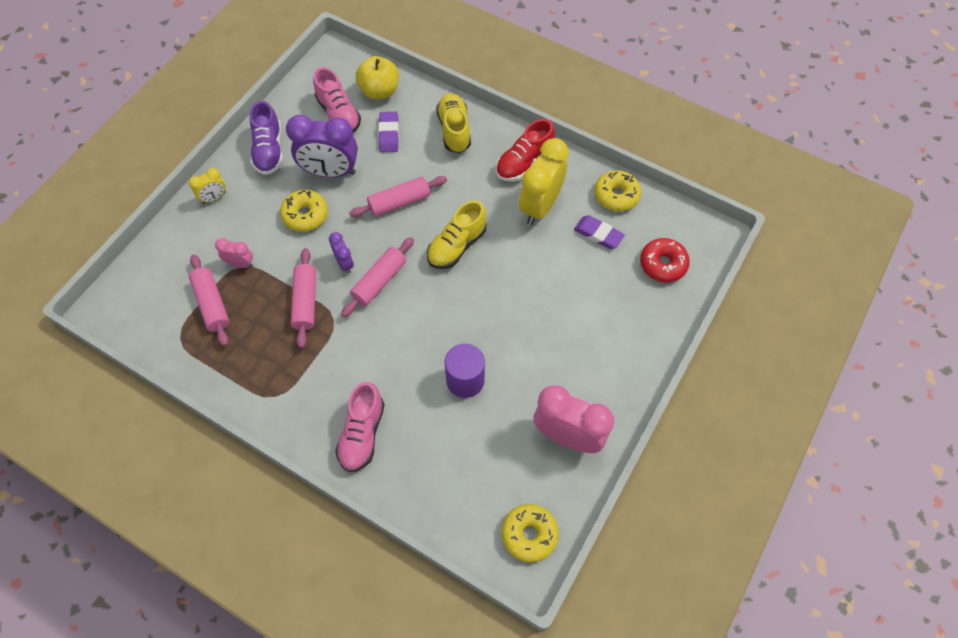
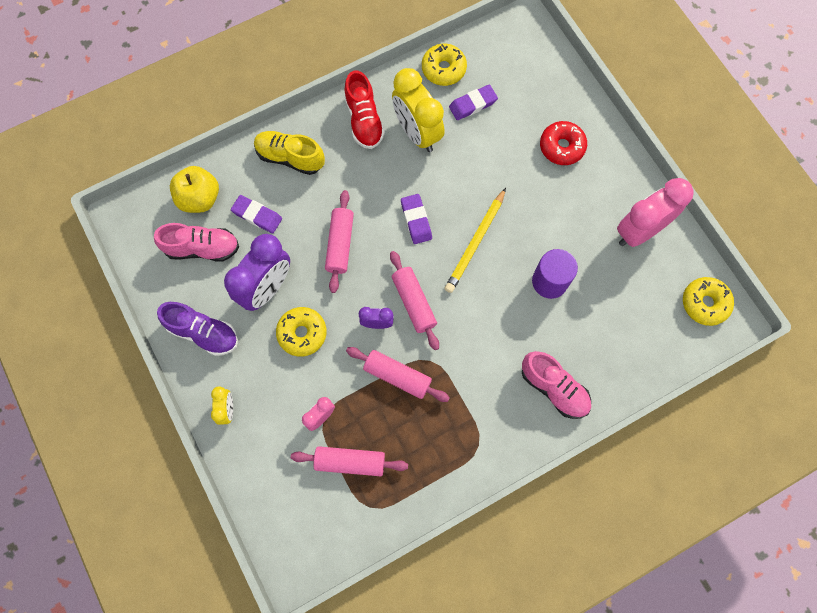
camera: 60 degrees left, 10 degrees up
yellow shoe [427,200,487,269] -> purple eraser [401,194,432,244]
red donut [640,238,690,282] -> red donut moved to [540,121,587,165]
none -> yellow pencil [445,188,506,293]

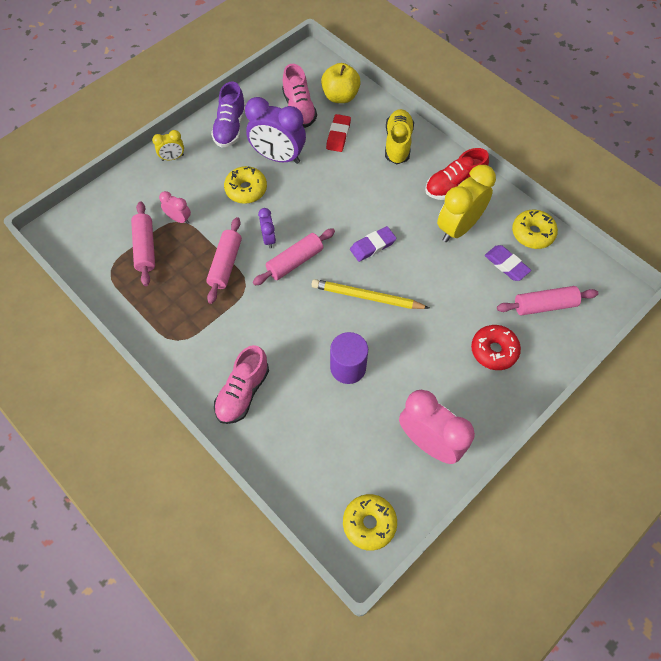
camera: 75 degrees right, 10 degrees down
purple eraser [231,195,282,233] -> red eraser [326,114,351,152]
pink rolling pin [325,190,354,293] -> pink rolling pin moved to [497,286,598,315]

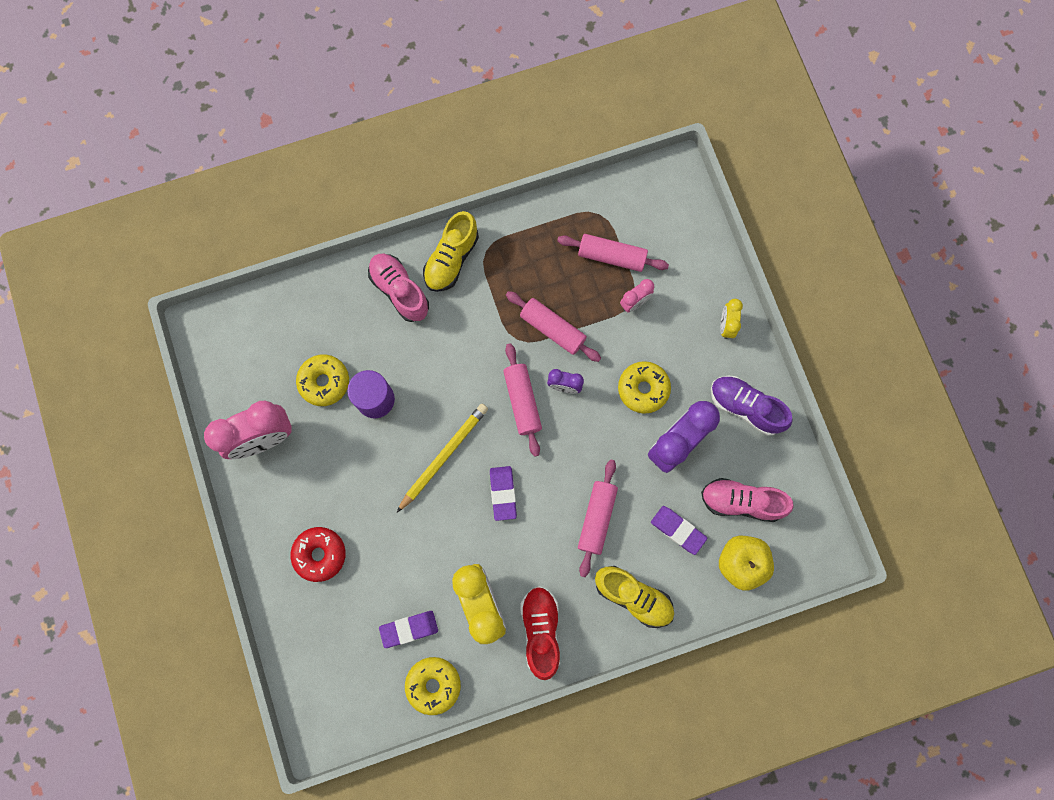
camera: 115 degrees right, 15 degrees up
red eraser [326,114,351,152] -> purple eraser [651,506,707,555]
yellow donut [343,494,397,551] -> yellow donut moved to [296,354,349,406]
pink rolling pin [497,286,598,315] -> pink rolling pin moved to [578,459,618,577]
none -> yellow shoe [423,211,479,292]

